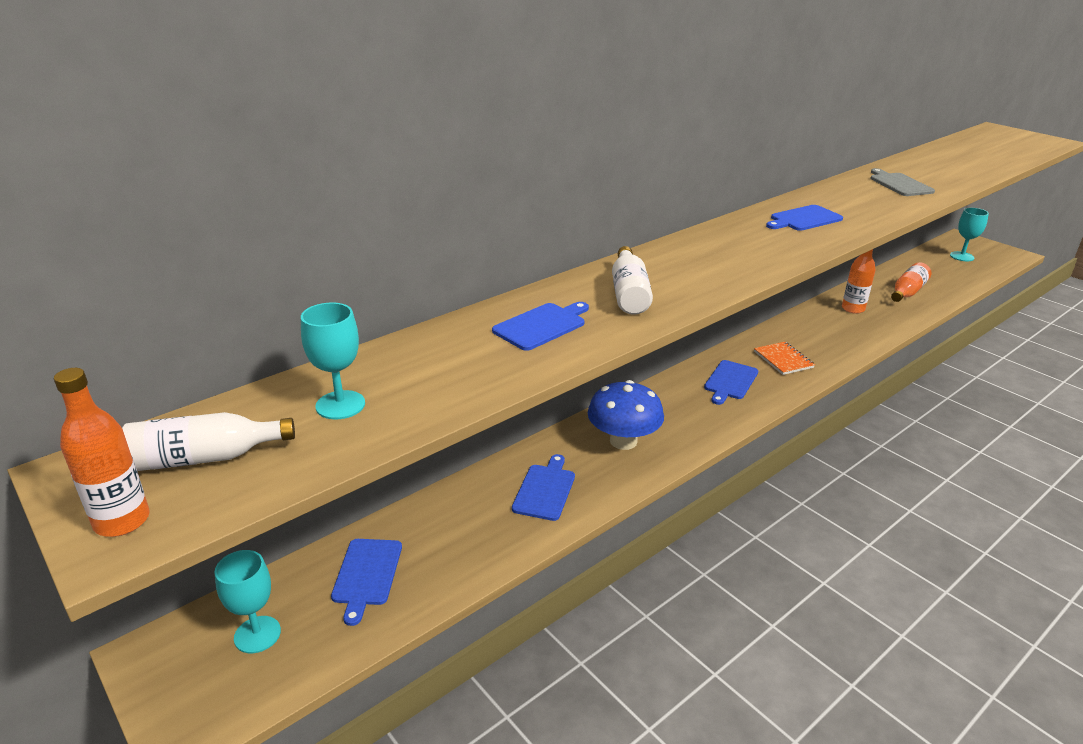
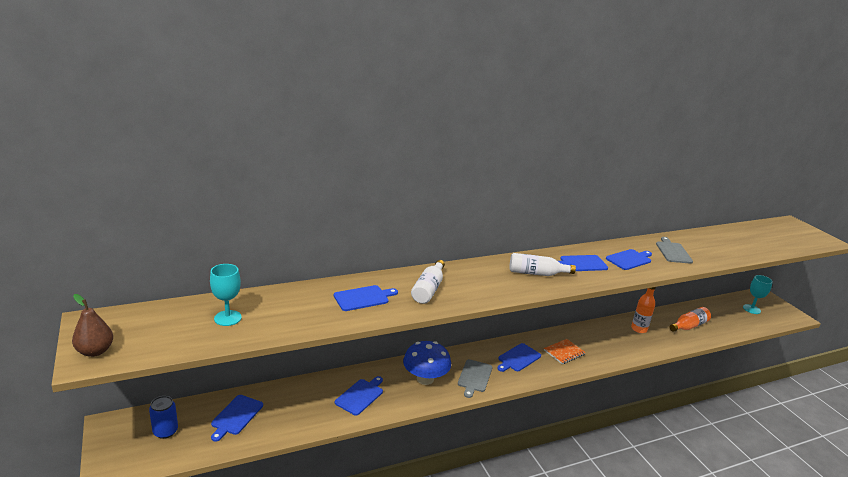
camera: 15 degrees right, 5 degrees down
orange bottle [54,368,150,537] -> brown pear [72,294,113,357]
white bottle [122,412,295,471] -> white bottle moved to [509,253,576,276]
turquoise goblet [214,550,281,653] -> blue can [149,396,178,439]
orange notebook [754,342,815,375] -> orange notebook turned 60 degrees clockwise [544,339,586,364]
none -> grey cutting board [458,359,493,398]
none -> blue cutting board [606,249,652,270]

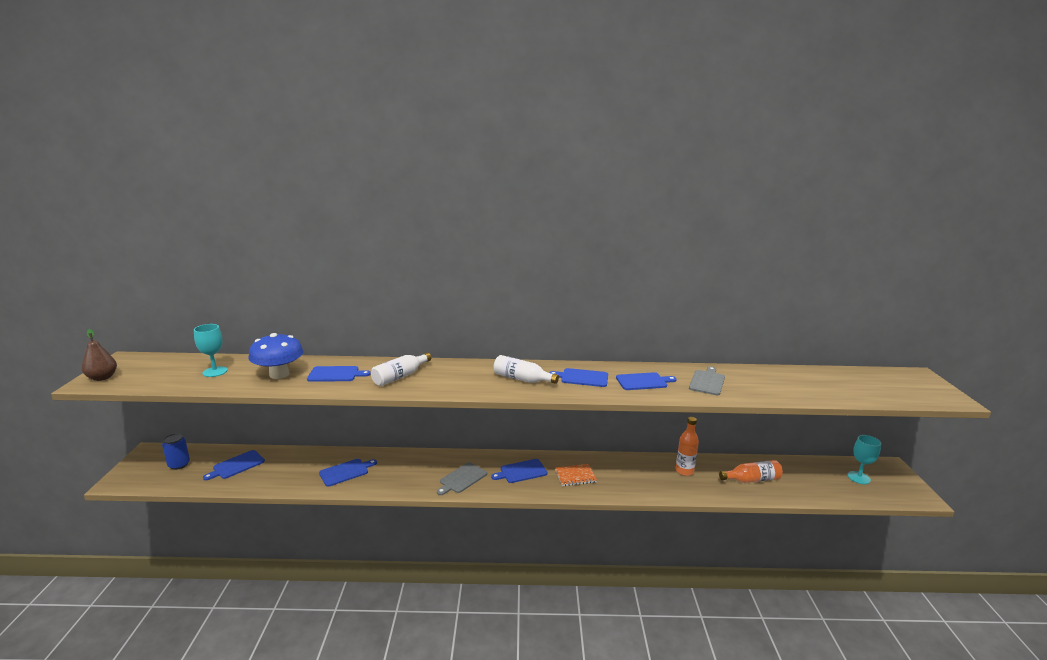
camera: 25 degrees right, 5 degrees down
blue mushroom [403,341,451,385] -> blue mushroom moved to [248,333,303,379]

